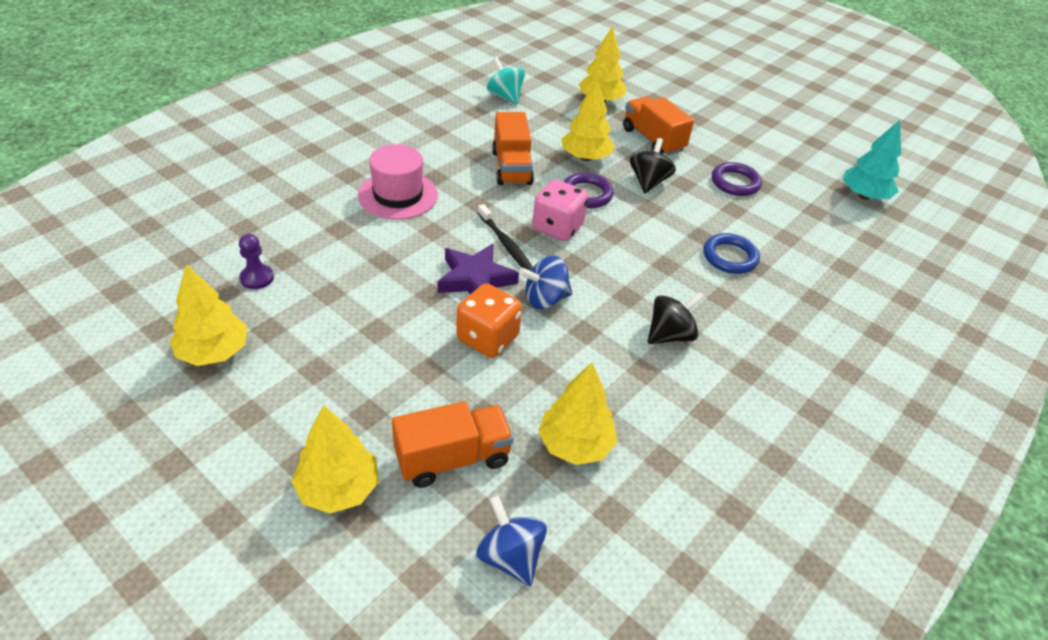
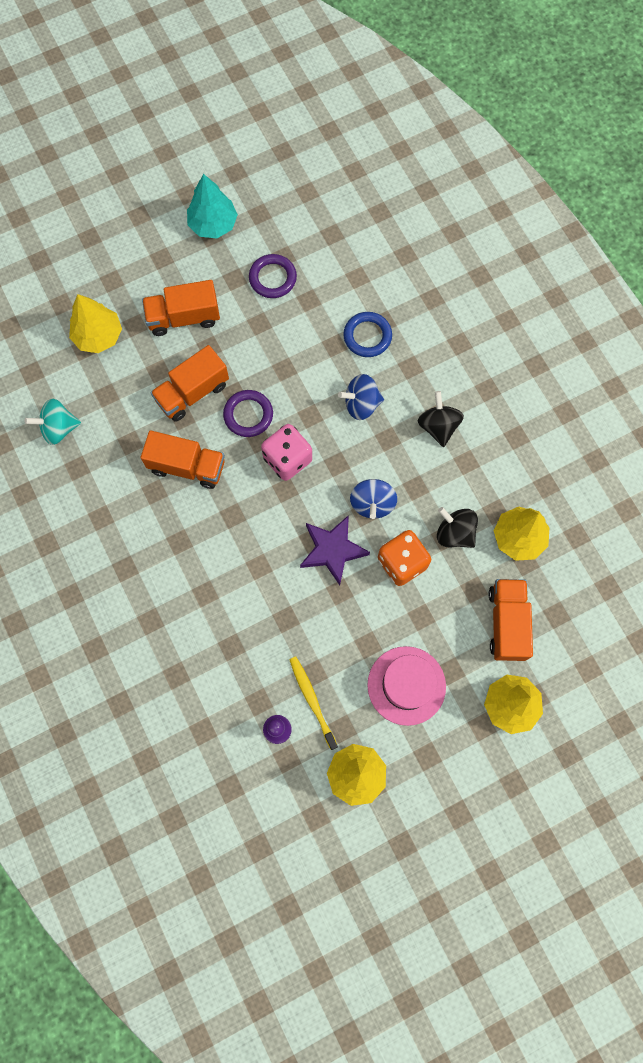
camera: 65 degrees left, 30 degrees up
pink hat [358,144,438,220] -> pink hat moved to [367,646,446,726]
blue spinning top [476,495,547,586] -> blue spinning top moved to [338,374,384,420]
black toothbrush [478,204,533,271] -> none
yellow tree [561,79,614,161] -> orange truck [150,345,229,422]
black spinning top [630,138,676,193] -> black spinning top moved to [437,507,478,548]
turquoise tree [843,120,901,200] -> turquoise tree moved to [187,174,238,238]
none -> yellow toothbrush [289,656,338,750]

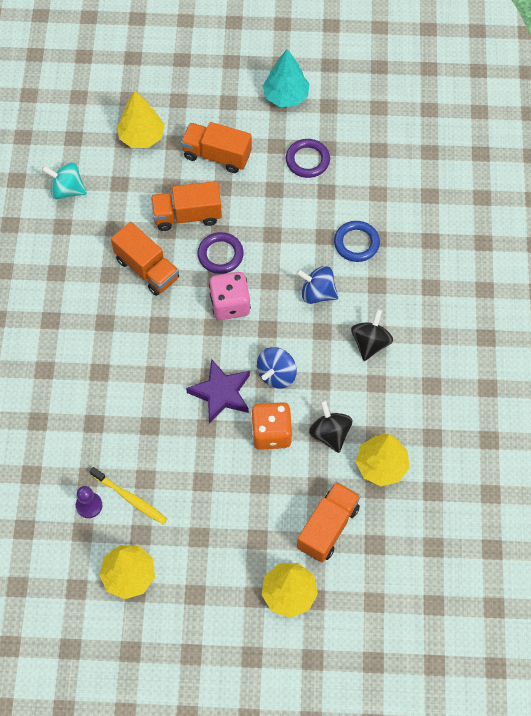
camera: 30 degrees right, 10 degrees down
yellow toothbrush [289,656,338,750] -> yellow toothbrush turned 120 degrees clockwise [89,467,167,524]
pink hat [367,646,446,726] -> none

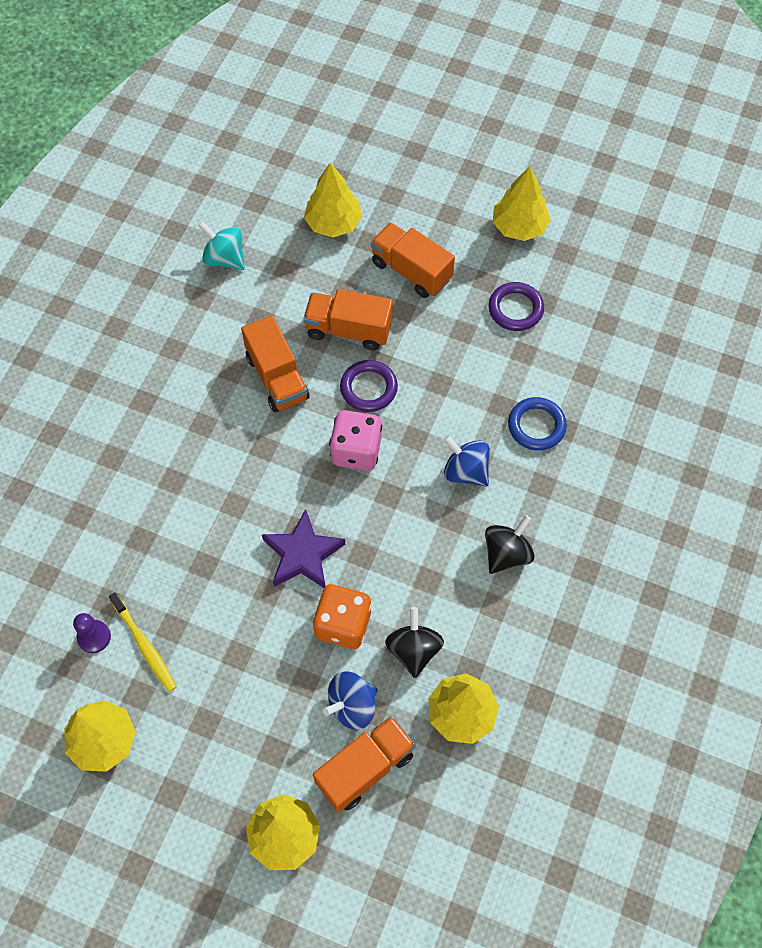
camera: 20 degrees right, 0 degrees up
blue spinning top [257,347,297,389] -> blue spinning top moved to [323,671,378,730]
turquoise tree [263,49,310,107] -> yellow tree [493,166,551,241]

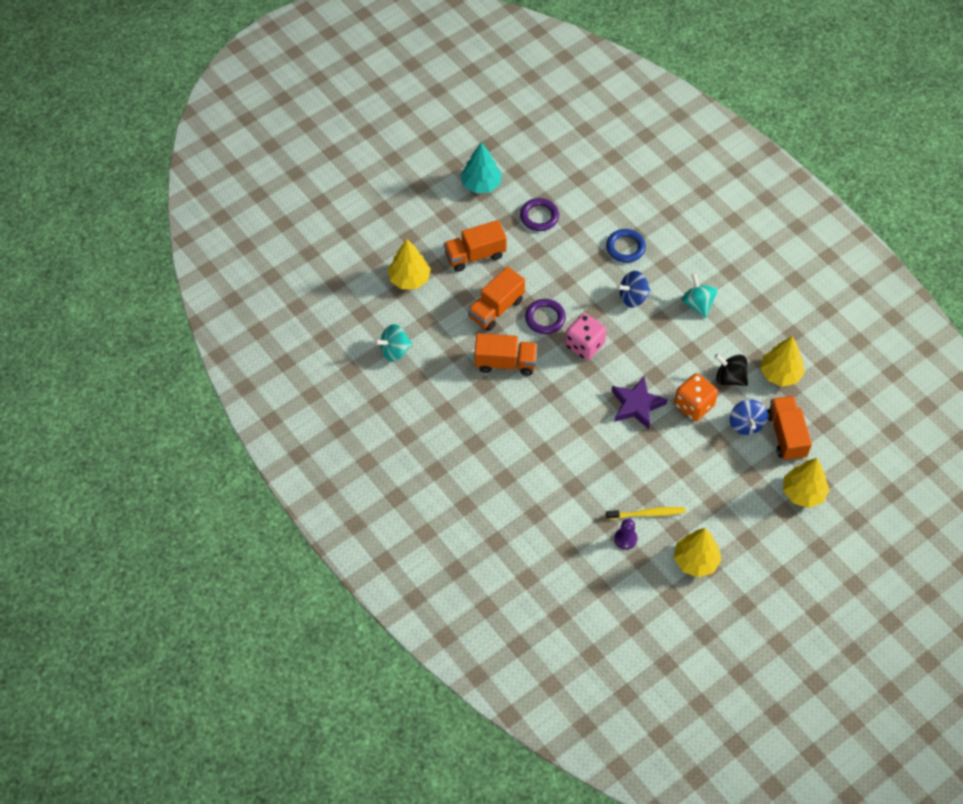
camera: 60 degrees left, 5 degrees down
black spinning top [485,515,535,574] -> turquoise spinning top [682,273,717,318]
yellow tree [493,166,551,241] -> turquoise tree [460,142,502,193]

